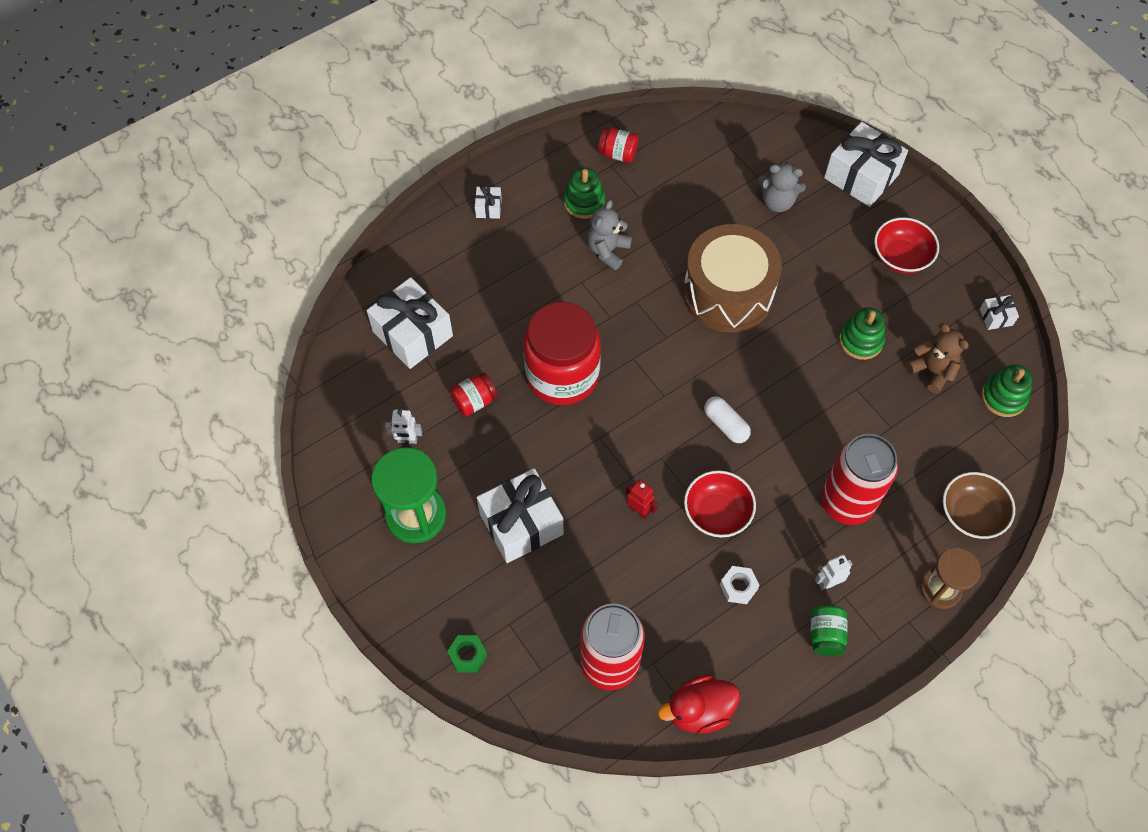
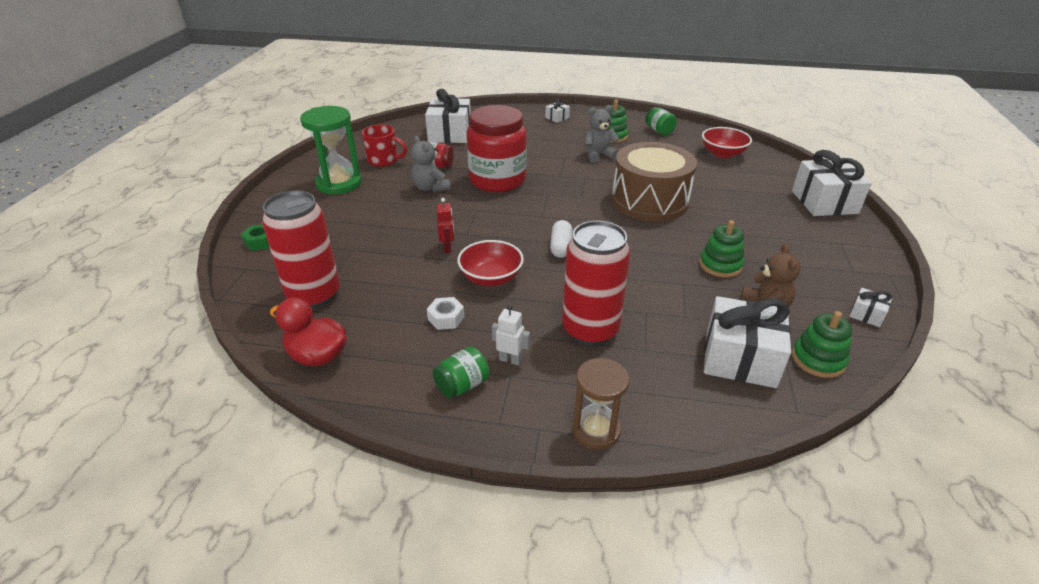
camera: 45 degrees right, 25 degrees down
white robot [385,410,422,444] -> red mug [362,124,407,167]
white gift [477,468,564,563] -> white gift moved to [704,296,791,388]
red jar [598,128,639,163] -> green jar [645,107,677,135]
grey teddy bear [758,162,806,212] -> grey teddy bear moved to [411,136,450,192]
red bowl [874,217,939,274] -> red bowl moved to [702,127,752,158]
brown bowl [943,472,1015,539] -> none

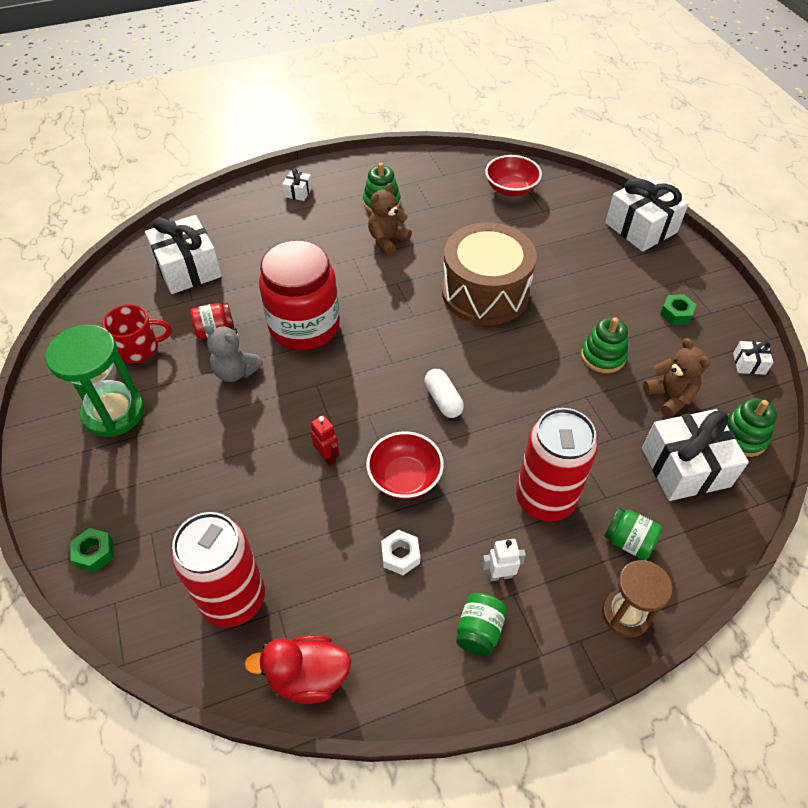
camera: 30 degrees left, 15 degrees up
grey teddy bear [585,105,619,163] -> brown teddy bear [368,183,412,255]
green jar [645,107,677,135] -> green jar moved to [604,507,662,560]
none -> green nut [660,294,697,325]

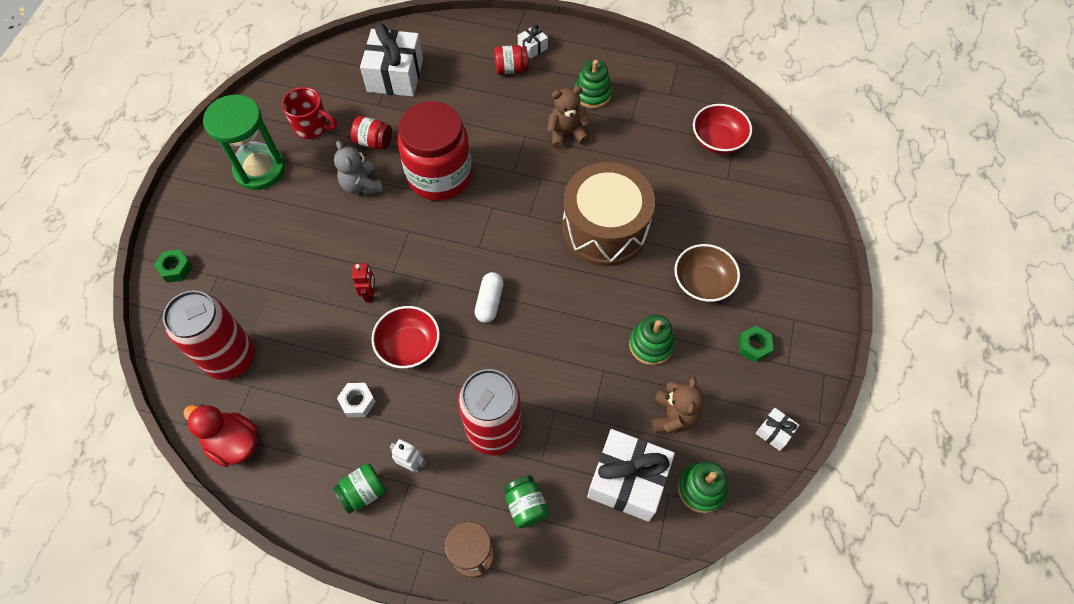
camera: 35 degrees right, 10 degrees up
white gift [605,176,689,252] -> none
none -> red jar [494,45,528,75]
none -> brown bowl [674,244,740,302]

